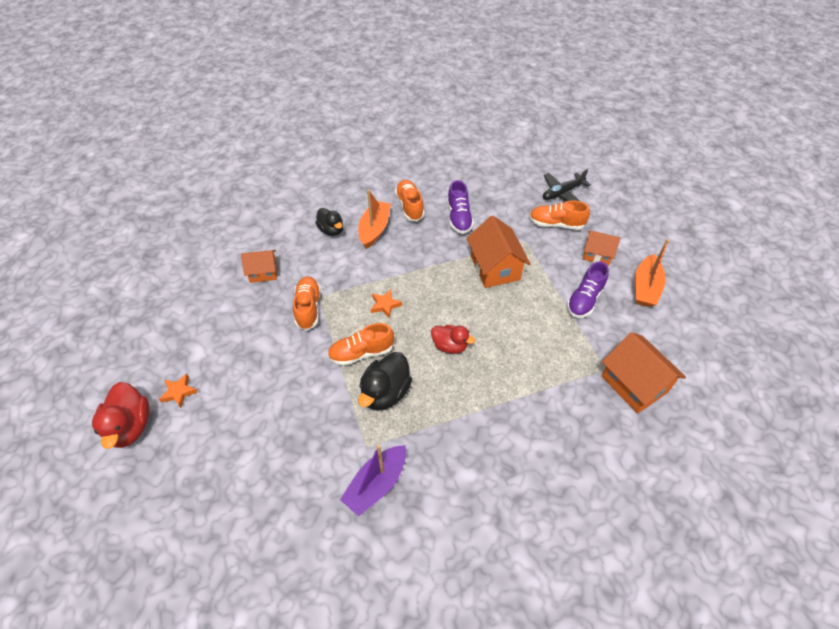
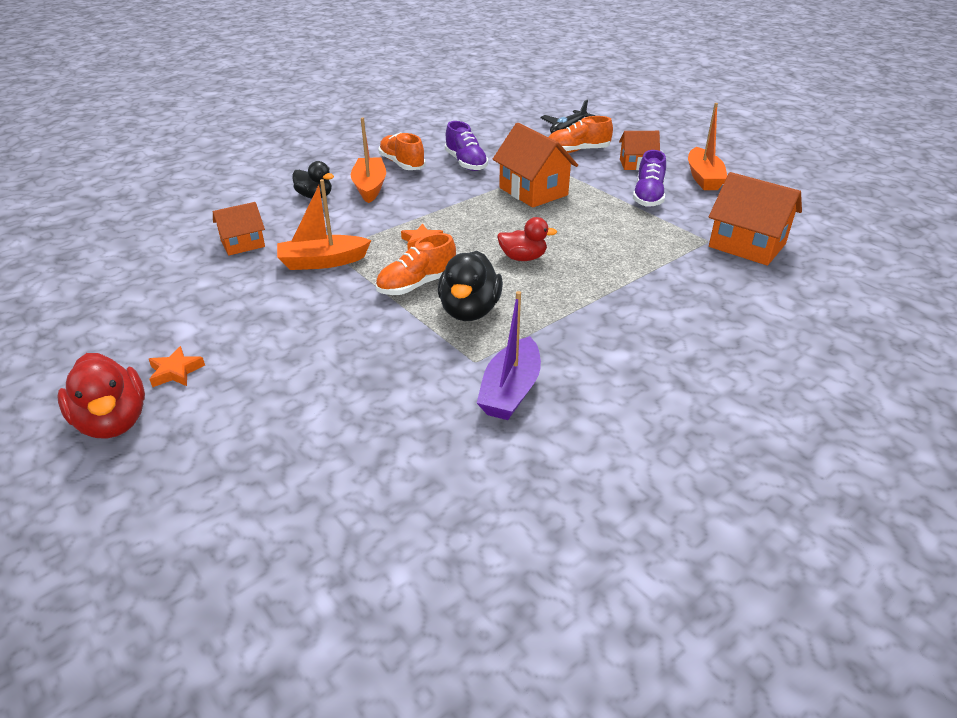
camera: 20 degrees left, 15 degrees down
orange shoe [293,276,321,331] -> orange boat [277,179,371,270]

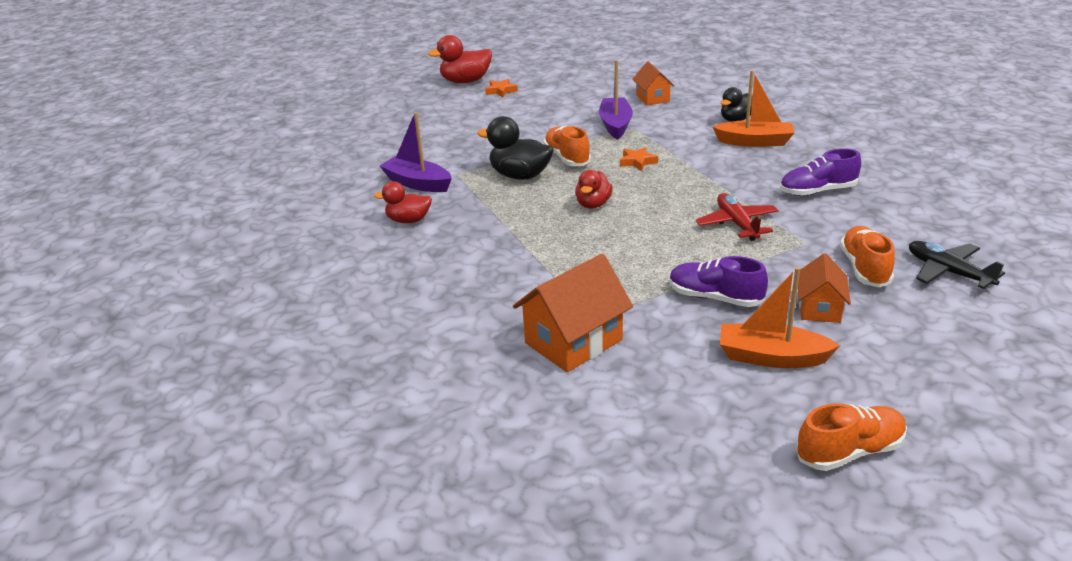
camera: 105 degrees right, 5 degrees down
orange boat [277,179,371,270] -> purple boat [599,60,633,139]
orange shoe [378,132,426,170] -> orange shoe moved to [796,403,907,471]
orange house [493,123,578,208] -> red plane [696,193,779,241]
none -> red duck [374,181,432,223]

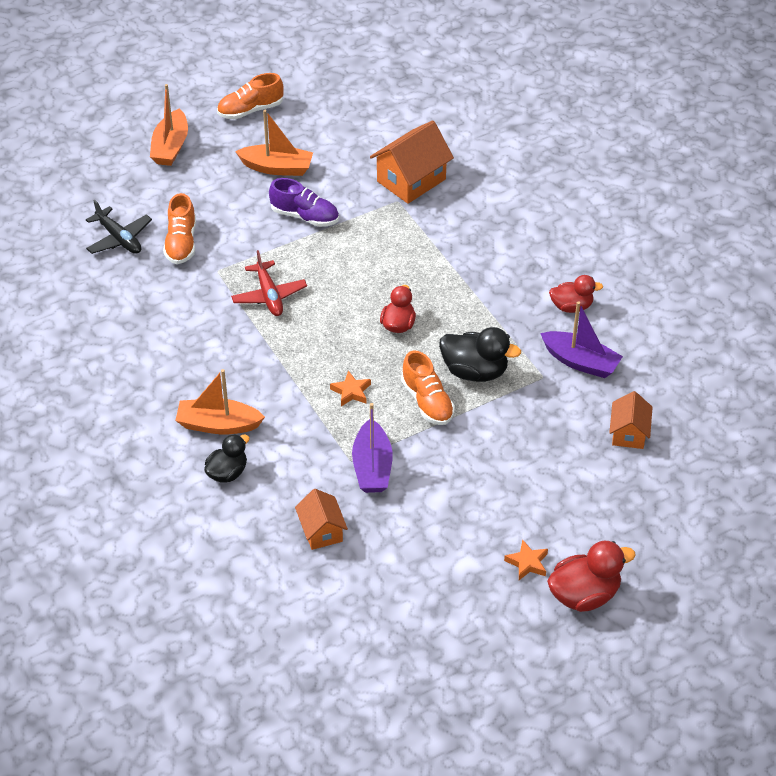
camera: 175 degrees right, 15 degrees up
purple shoe [780,148,861,196] -> none
orange house [798,254,851,323] -> orange house moved to [609,391,653,449]
none -> orange boat [150,84,188,166]

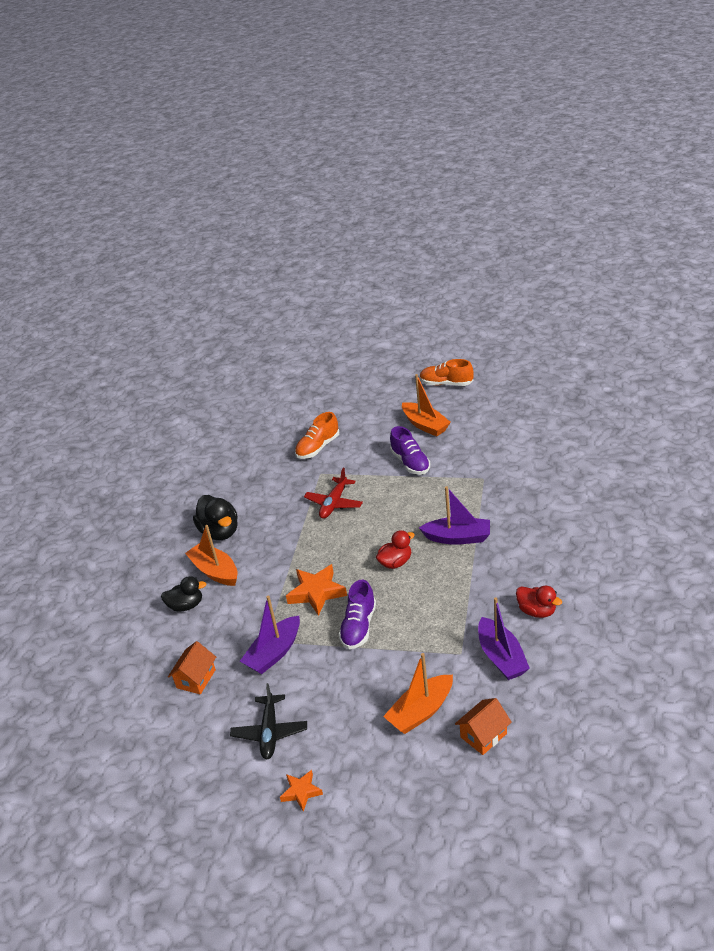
camera: 45 degrees right, 10 degrees down
black plane [86,200,152,254] -> black plane moved to [230,683,307,759]
orange boat [150,84,188,166] -> orange boat moved to [383,653,453,734]
orange star [330,371,371,406] -> orange star [286,564,347,616], size x1.71
orange house [370,120,454,204] -> none
orange shoe [401,350,455,425] -> purple shoe [339,580,376,649]
black duck [439,327,521,382] -> black duck moved to [193,495,238,540]
red duck [547,541,636,612] -> none
none -> purple boat [419,486,490,545]

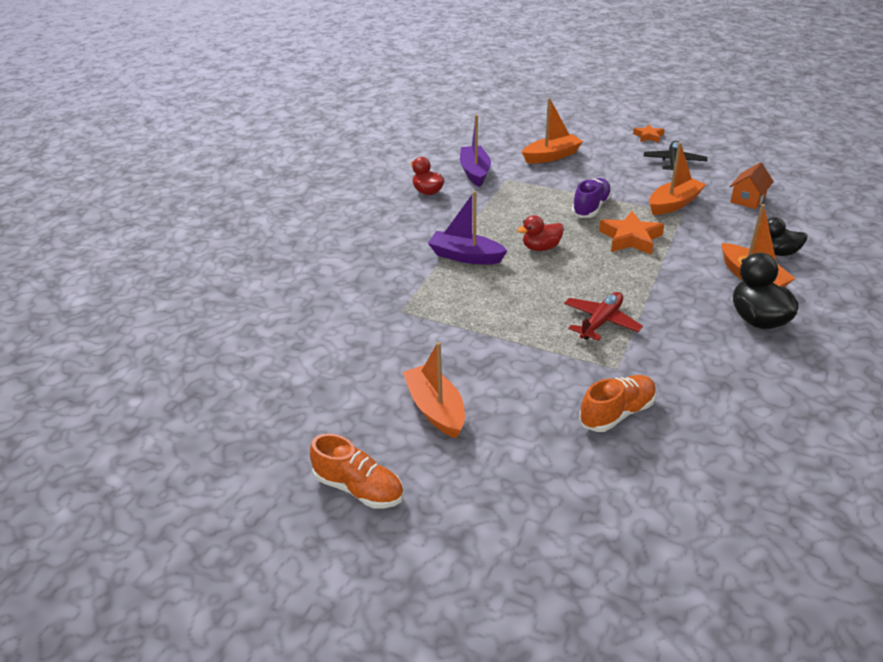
camera: 170 degrees left, 0 degrees up
purple boat [240,596,300,674] -> orange boat [649,142,706,215]
purple shoe [390,426,430,475] -> none
orange house [455,698,512,755] -> none

